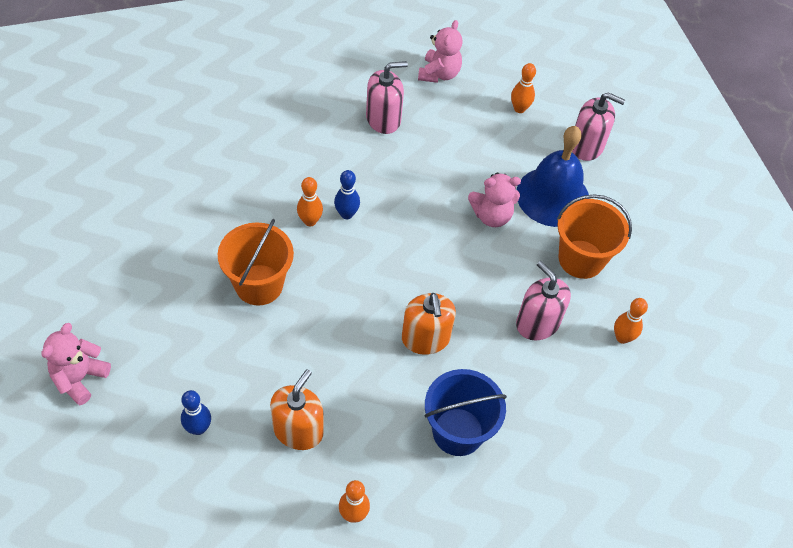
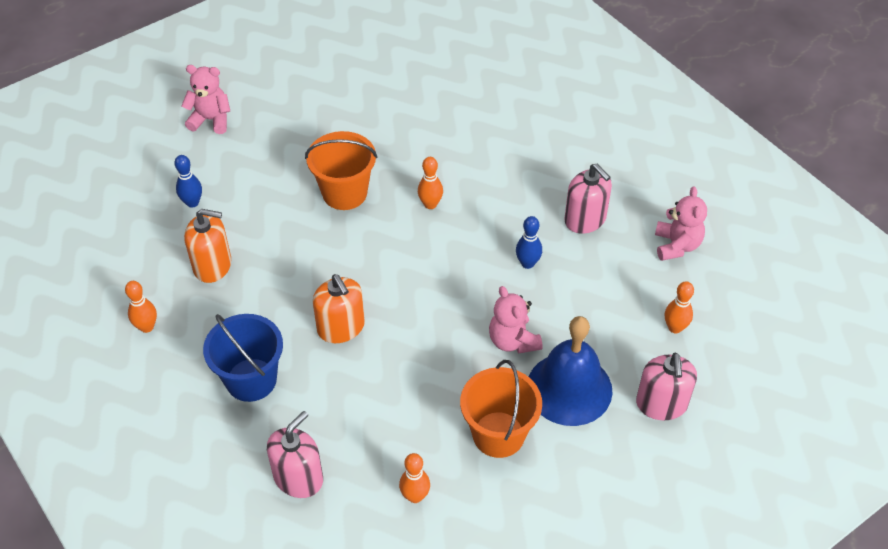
camera: 75 degrees right, 5 degrees down
blue bowling pin [334,170,360,219] -> blue bowling pin moved to [516,216,542,269]
orange soap dispenser [402,293,456,355] -> orange soap dispenser turned 90 degrees counterclockwise [313,274,365,343]
pink teddy bear [418,20,463,83] -> pink teddy bear turned 90 degrees counterclockwise [655,186,707,261]
pink soap dispenser [516,261,571,340] -> pink soap dispenser moved to [267,411,323,498]

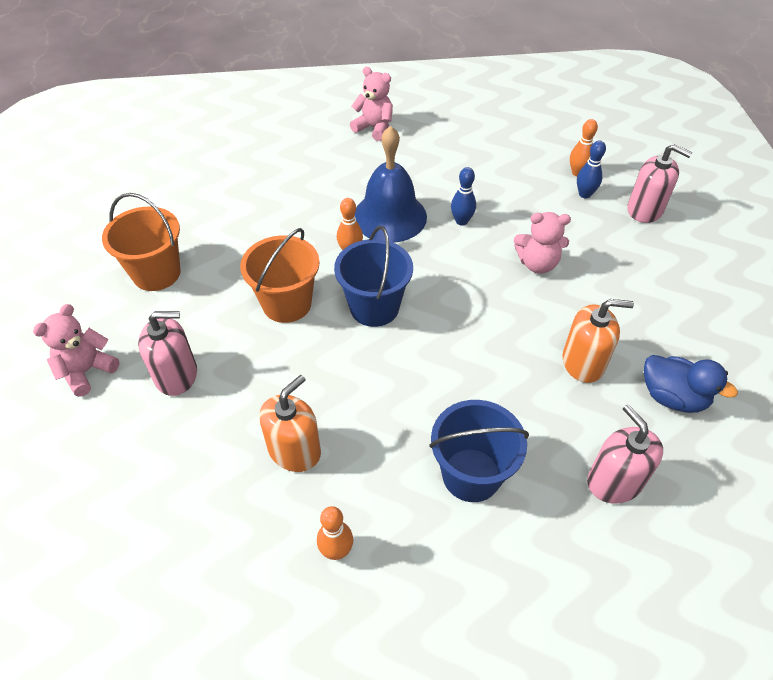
camera: 60 degrees left, 0 degrees up
blue bowling pin [174,155,202,208] -> blue bowling pin moved to [577,140,606,198]
orange soap dispenser [313,274,365,343] -> orange soap dispenser moved to [562,299,634,383]
orange bowling pin [399,453,430,503] -> blue duck [644,355,738,413]
orange bucket [460,360,542,458] -> orange bucket moved to [102,193,181,291]
blue bell [529,316,612,426] -> blue bell moved to [355,126,427,243]
pink soap dispenser [564,164,612,234] -> pink soap dispenser moved to [138,311,197,396]
pink teddy bear [655,186,707,261] -> pink teddy bear moved to [350,67,393,141]
none -> blue bucket [334,226,413,327]

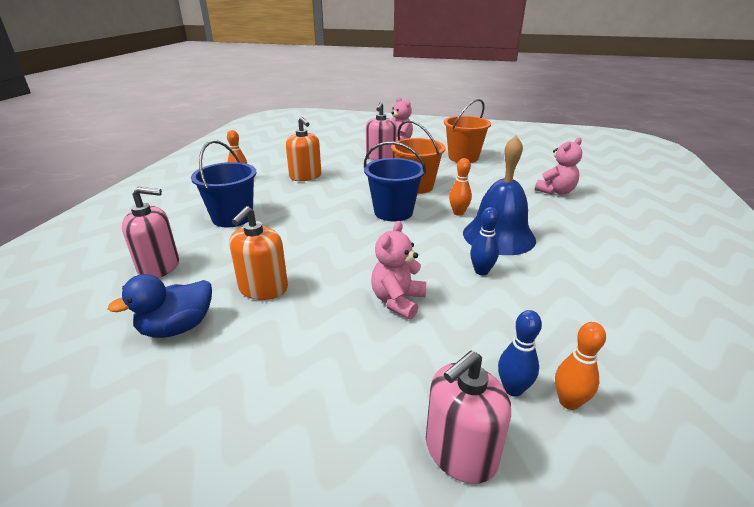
camera: 110 degrees right, 20 degrees down
pink teddy bear [350,67,393,141] -> pink teddy bear moved to [535,138,582,195]

